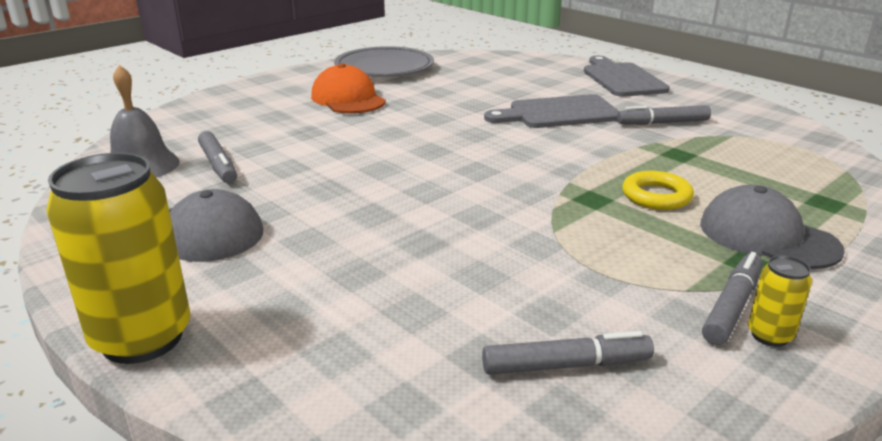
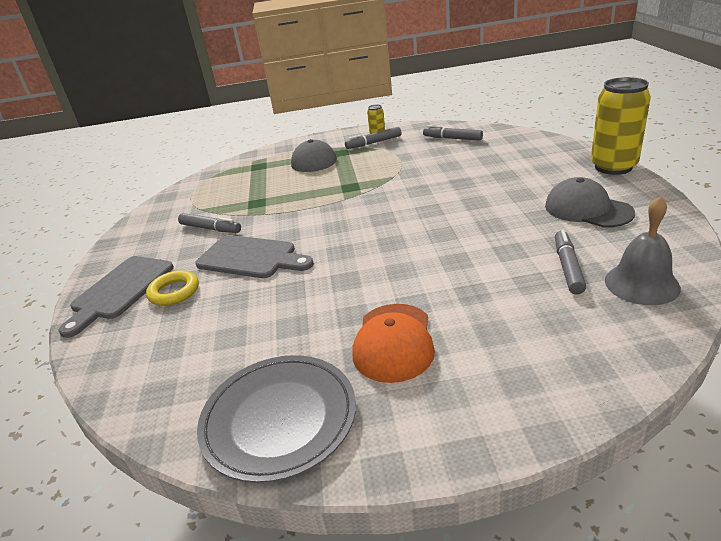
camera: 140 degrees left, 5 degrees up
yellow ring [622,171,694,210] -> yellow ring moved to [146,270,199,306]

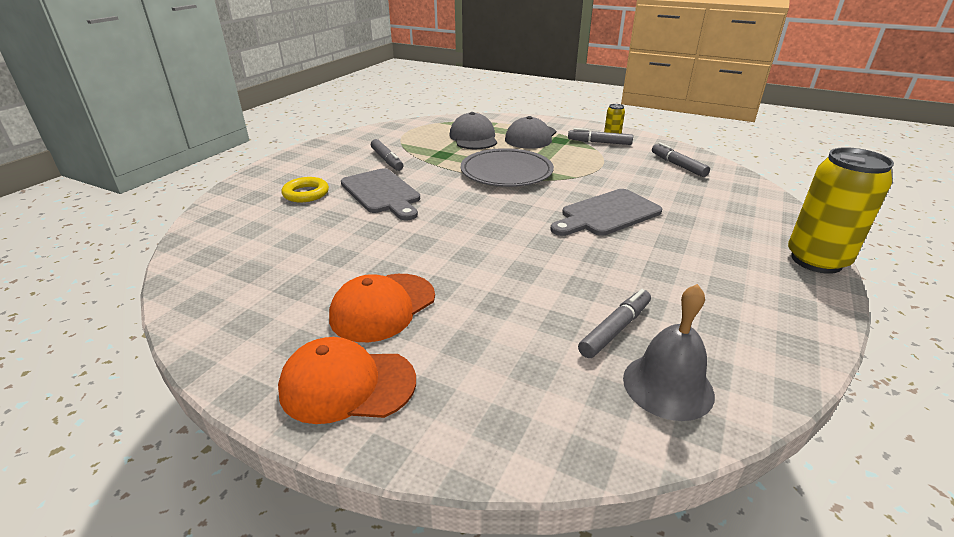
camera: 30 degrees right, 0 degrees up
grey cutting board [58,256,174,338] -> grey cutting board moved to [551,189,662,236]
grey plate [197,355,356,483] -> grey plate moved to [461,148,554,187]
grey cap [545,177,635,228] -> grey cap moved to [450,112,497,149]
none -> orange cap [278,337,416,424]

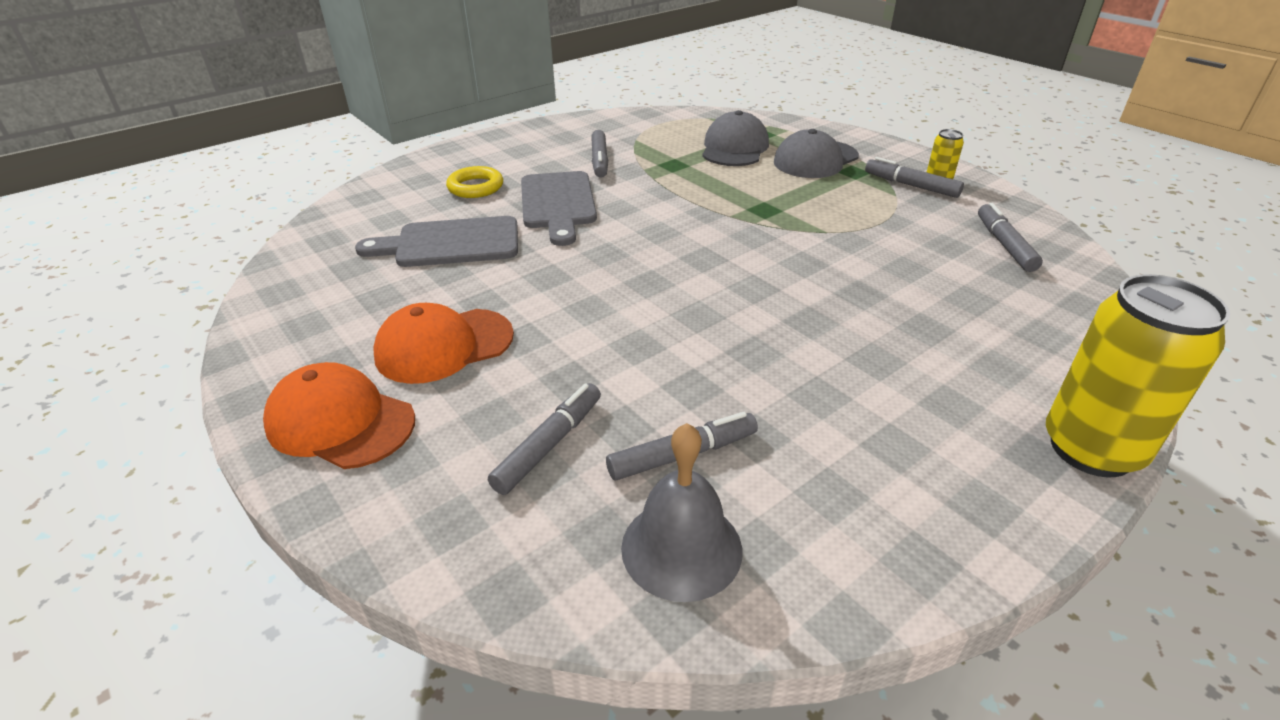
camera: 25 degrees right, 5 degrees up
grey plate [461,148,554,187] -> none
grey cutting board [551,189,662,236] -> grey cutting board moved to [355,216,518,267]
none -> grey marker [488,383,601,495]

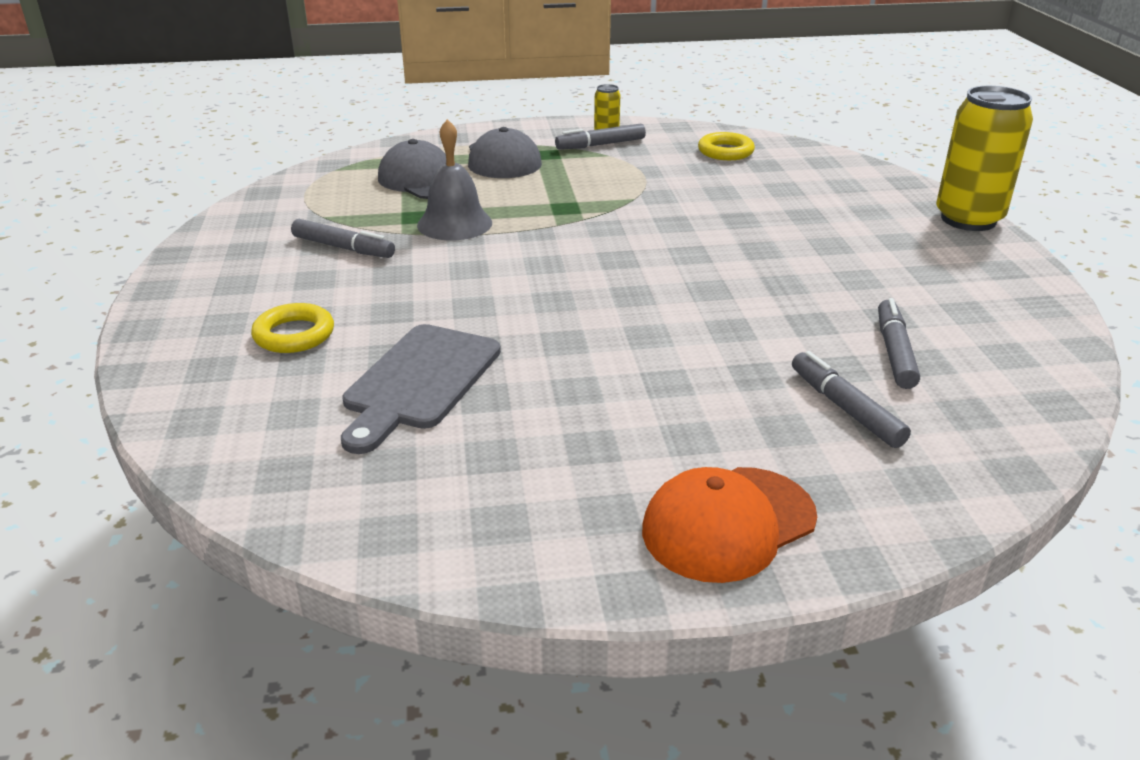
camera: 60 degrees left, 5 degrees down
orange cap [373,303,514,384] -> none
grey cutting board [521,171,597,246] -> none
grey bell [621,423,742,602] -> grey bell moved to [417,119,492,240]
grey marker [978,203,1043,272] -> yellow ring [698,132,755,160]

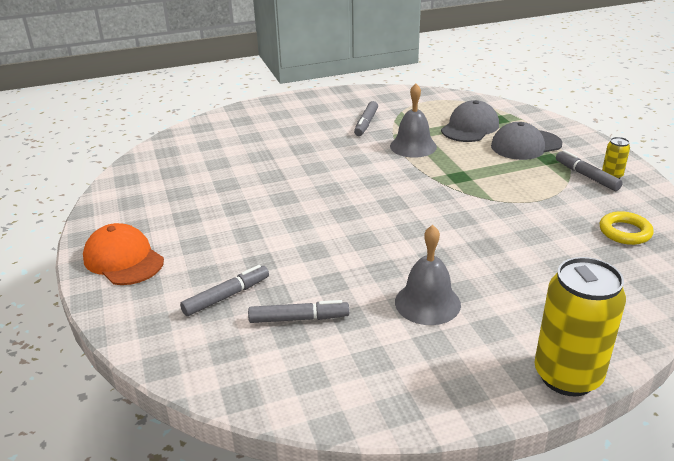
camera: 80 degrees right, 0 degrees up
yellow ring [251,303,334,353] -> none
grey cutting board [341,324,501,454] -> none
none -> grey bell [395,225,461,325]

